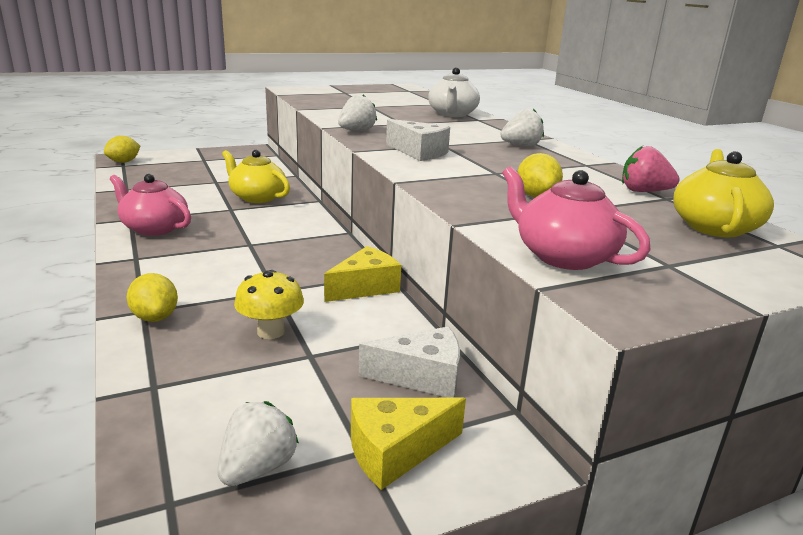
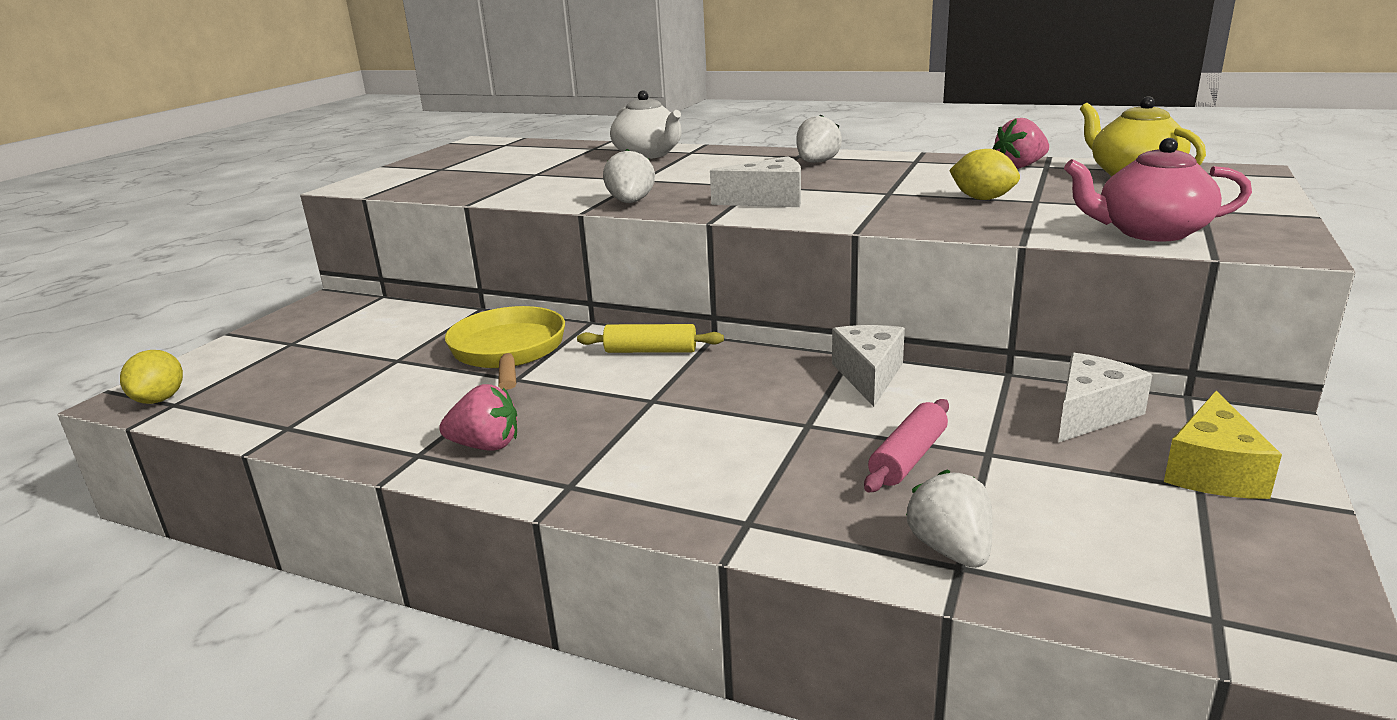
camera: 40 degrees left, 0 degrees up
pink teapot [110,174,191,236] -> pink strawberry [439,384,517,451]
yellow lemon [126,273,178,322] -> none
white strawberry [217,401,299,486] -> white strawberry moved to [906,469,993,568]
yellow teapot [222,150,290,203] -> yellow pan [445,306,565,390]
yellow mushroom [234,270,304,339] -> pink rolling pin [864,399,949,492]
yellow cheese [324,246,401,302] -> white cheese [832,325,905,407]
none -> yellow rolling pin [577,324,724,353]

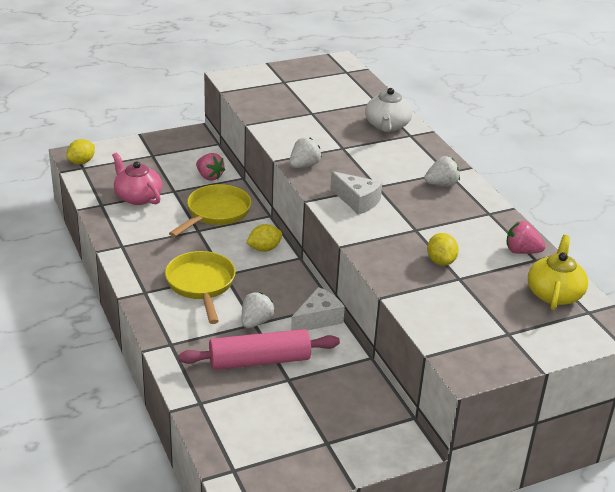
camera: 40 degrees right, 10 degrees up
pink strawberry [439,384,517,451] -> pink strawberry moved to [196,153,225,181]
yellow rolling pin [577,324,724,353] -> yellow lemon [246,224,282,252]
pink rolling pin [864,399,949,492] -> pink rolling pin [178,329,340,370], size x1.73
white strawberry [906,469,993,568] -> white strawberry moved to [242,292,275,328]
white cheese [1058,353,1152,443] -> none
pink teapot [1064,138,1252,241] -> pink teapot moved to [112,153,162,205]
yellow cheese [1164,391,1282,499] -> none
none -> yellow pan [165,251,236,324]

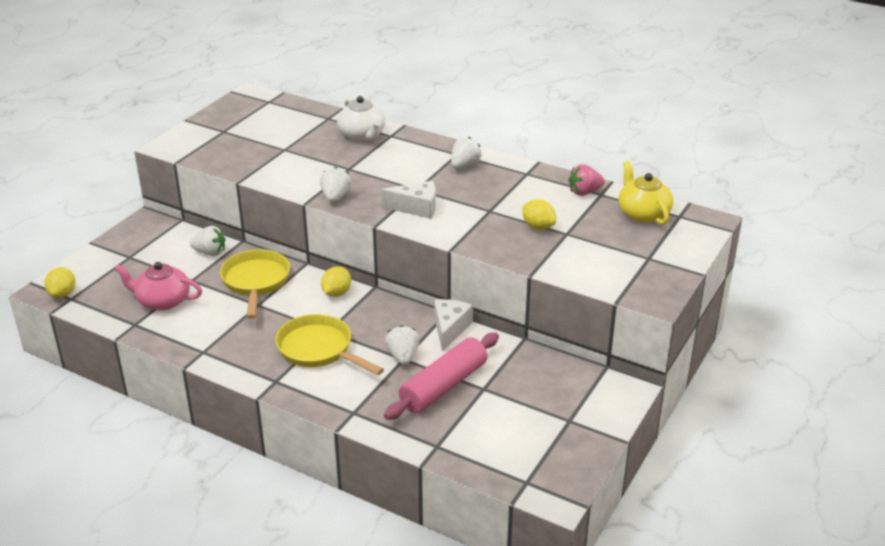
camera: 35 degrees left, 0 degrees up
pink strawberry [196,153,225,181] -> white strawberry [190,226,225,256]

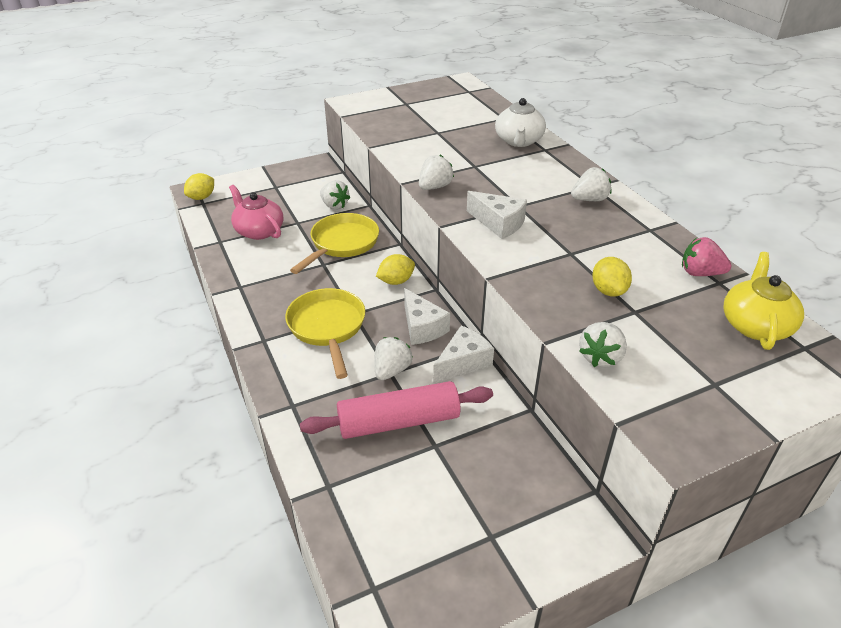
camera: 35 degrees right, 5 degrees up
none -> white cheese [404,288,450,345]
none -> white strawberry [579,322,627,367]

